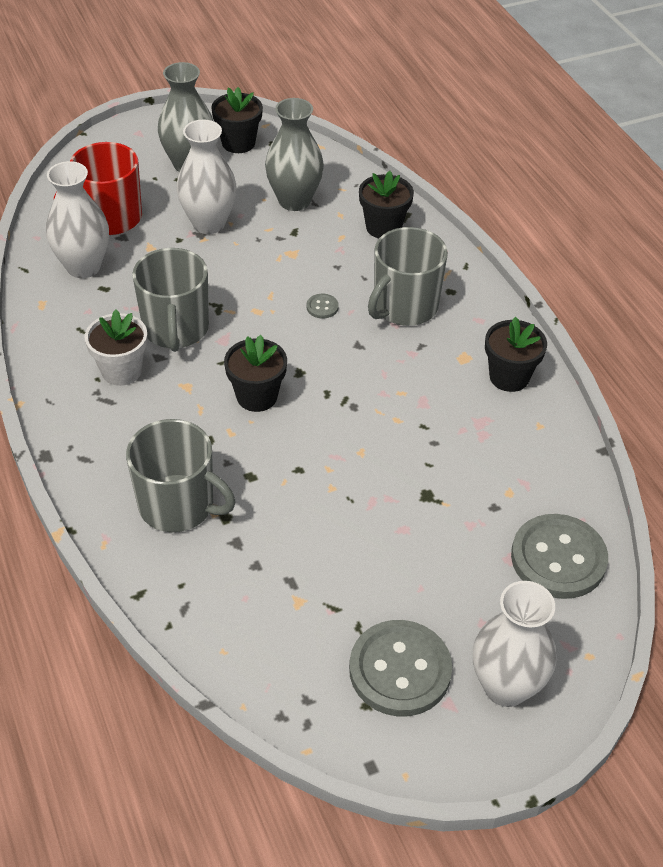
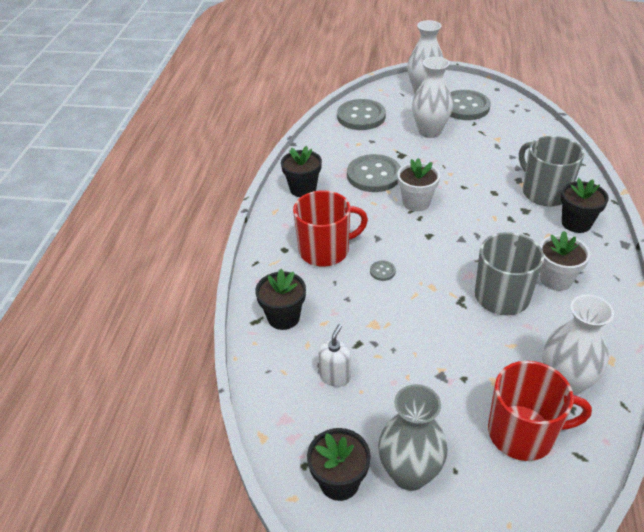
camera: 145 degrees left, 5 degrees down
white vase [176,120,237,234] -> white vase moved to [412,57,453,138]
black flower pot [224,335,287,412] -> black flower pot moved to [561,178,609,233]
grey vase [265,98,324,211] -> white soap dispenser [318,324,351,387]
grey mug [368,227,448,326] -> red mug [293,190,368,267]
none -> grey button [347,154,401,192]
none -> white flower pot [397,158,440,211]

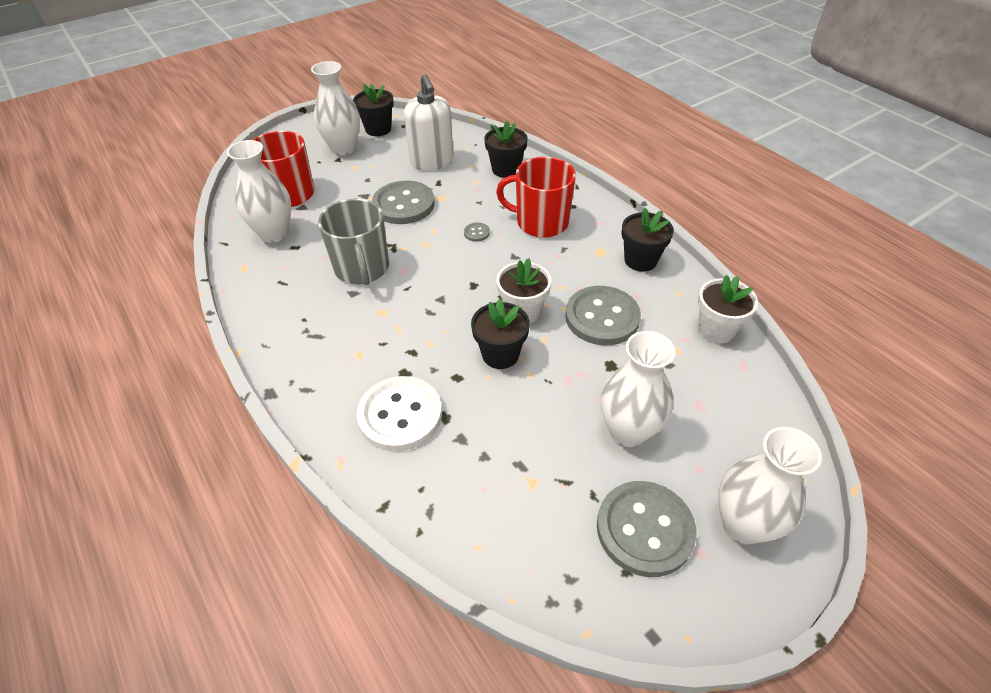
camera: 135 degrees right, 5 degrees up
red mug [293,190,368,267] -> red mug turned 75 degrees clockwise [496,157,576,238]
white soap dispenser [318,324,351,387] -> white soap dispenser [404,74,454,171], size x1.80
grey button [337,99,386,130] -> grey button moved to [372,181,435,224]
grey vase [378,384,448,491] -> white vase [311,61,360,155]
grey mug [519,136,584,207] -> white button [357,376,442,451]
white flower pot [540,231,590,291] -> white flower pot moved to [698,275,758,344]
black flower pot [561,178,609,233] -> black flower pot moved to [471,299,530,369]

